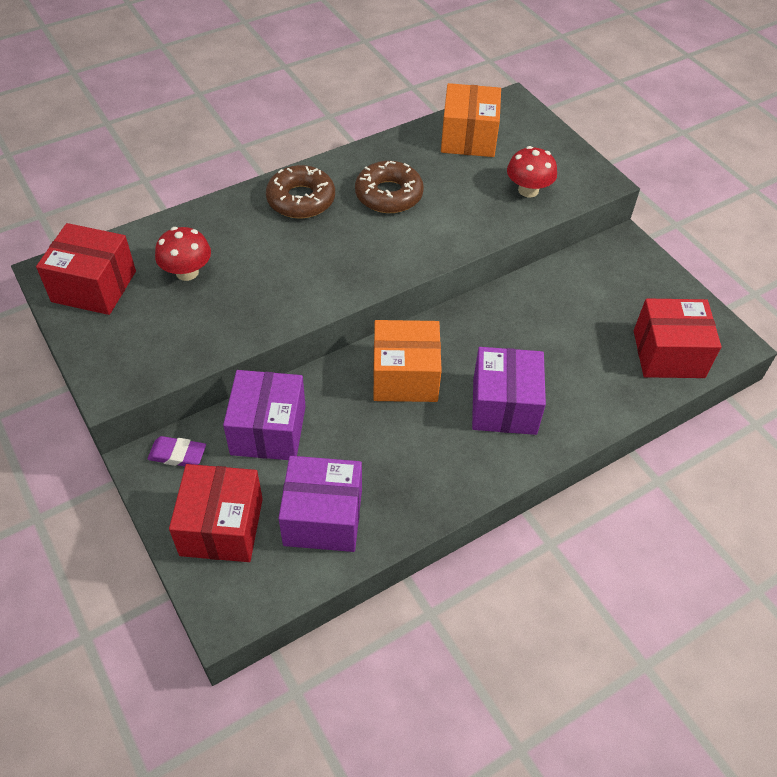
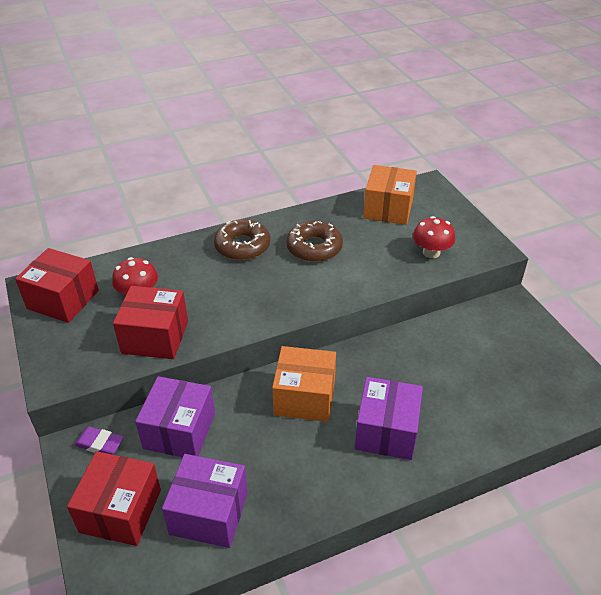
camera: 10 degrees right, 10 degrees down
red box [634,299,721,378] -> red box moved to [113,286,188,359]

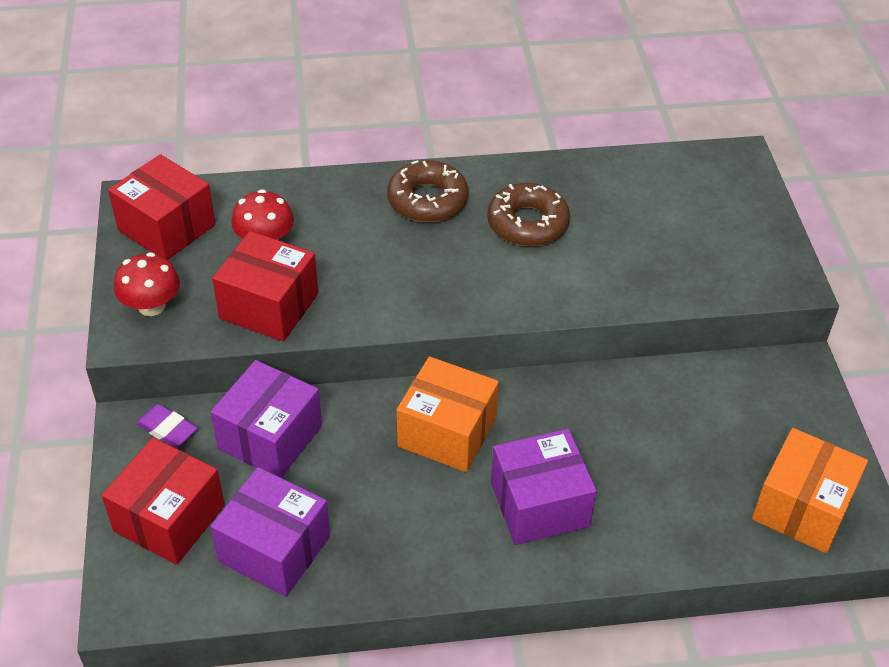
camera: 15 degrees right, 5 degrees up
purple box [355,377,423,460] -> purple box turned 45 degrees clockwise [491,429,597,545]
orange box [363,165,417,225] -> orange box moved to [752,428,868,553]
red mushroom [413,216,455,258] -> red mushroom moved to [114,252,180,316]

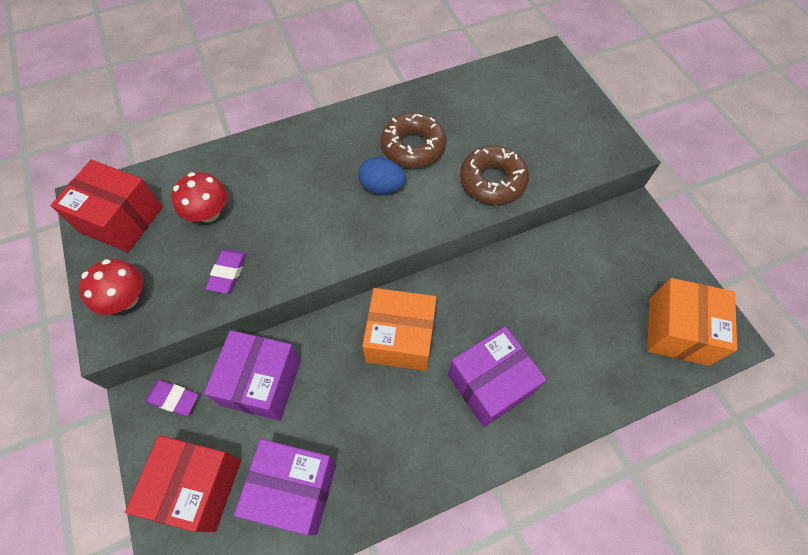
camera: 15 degrees left, 15 degrees up
red box [212,231,318,342] -> purple eraser [206,249,247,293]
brown donut [387,160,469,222] -> brown donut moved to [460,145,529,205]
none -> blue egg [358,157,406,194]

